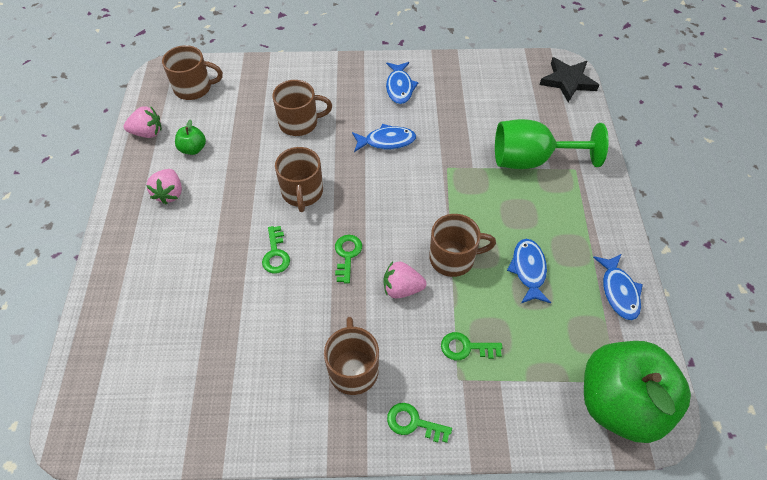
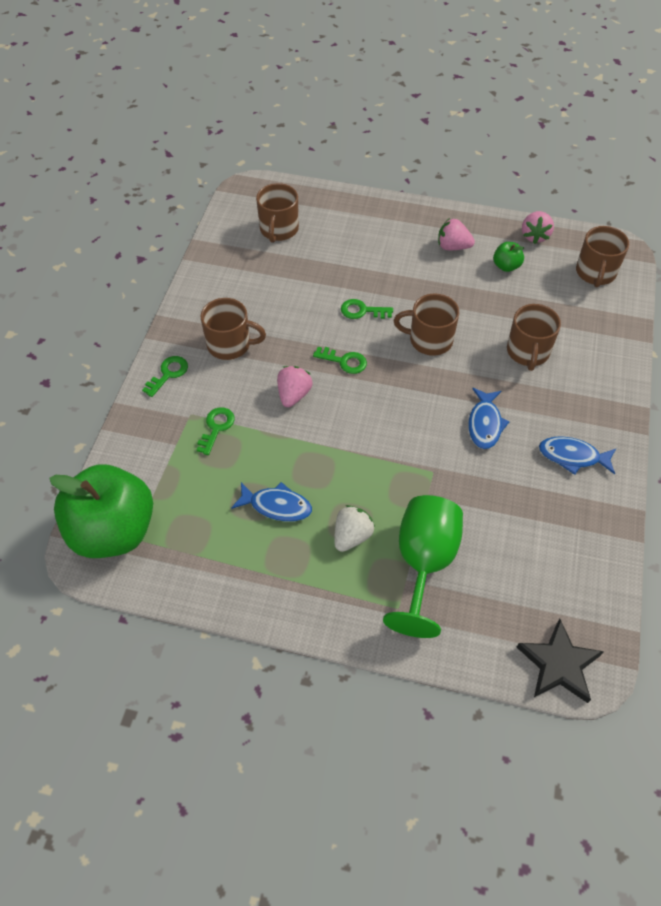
camera: 105 degrees right, 0 degrees up
brown mug [429,214,496,277] -> brown mug moved to [256,183,299,243]
blue fish [593,254,643,320] -> none
none -> white strawberry [334,505,375,552]

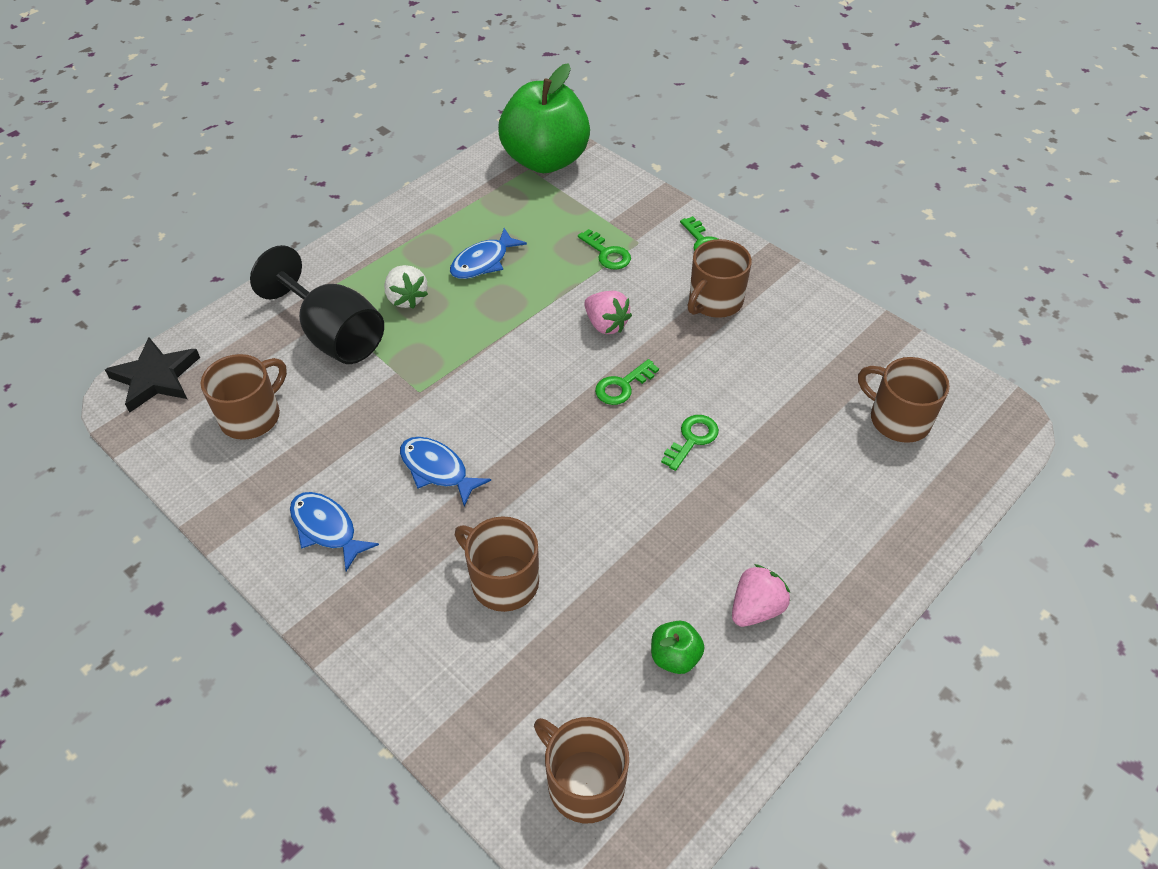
camera: 120 degrees right, 5 degrees down
green goblet [383,495,463,638] -> black goblet [250,245,384,364]
brown mug [394,294,459,356] -> brown mug moved to [201,354,287,440]
pink strawberry [522,211,554,244] -> none
blue fish [539,436,616,475] -> blue fish turned 90 degrees counterclockwise [290,492,379,571]

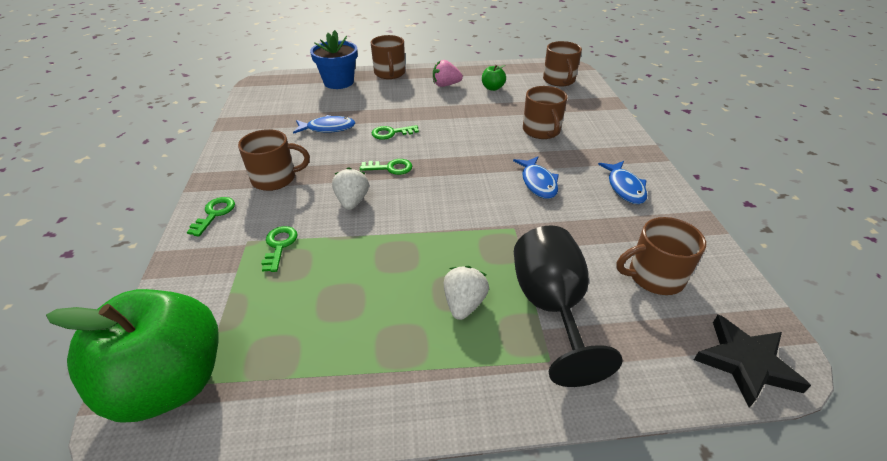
camera: 140 degrees left, 10 degrees down
blue fish [450,228,527,279] -> blue fish moved to [293,115,355,134]
pink strawberry [584,291,632,334] -> white strawberry [332,167,369,210]
brown mug [858,357,950,443] -> brown mug moved to [371,35,405,79]
none -> blue flower pot [310,30,357,89]

